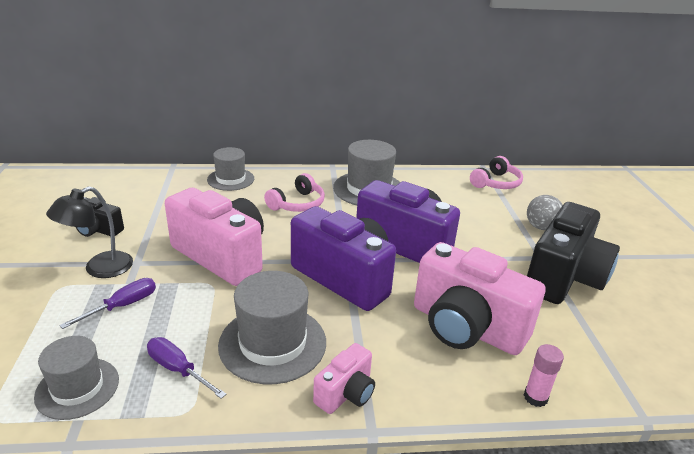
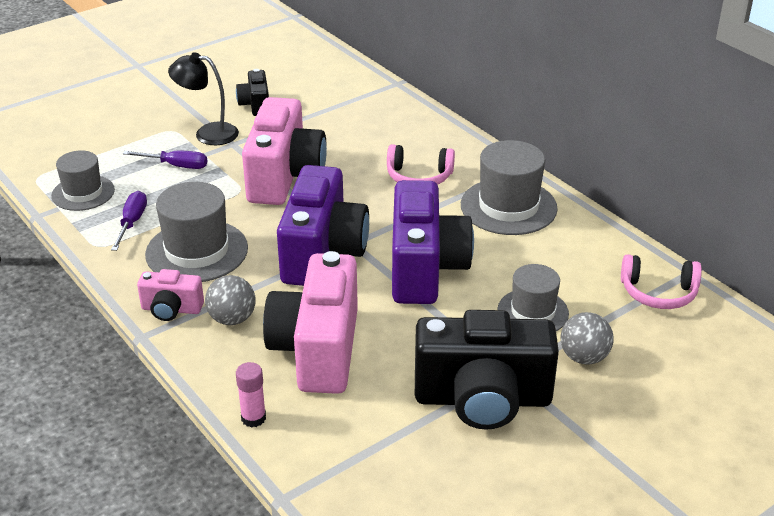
camera: 60 degrees right, 5 degrees up
grey hat [207,147,254,191] -> grey hat moved to [497,264,569,331]
none -> grey ball [205,275,256,325]

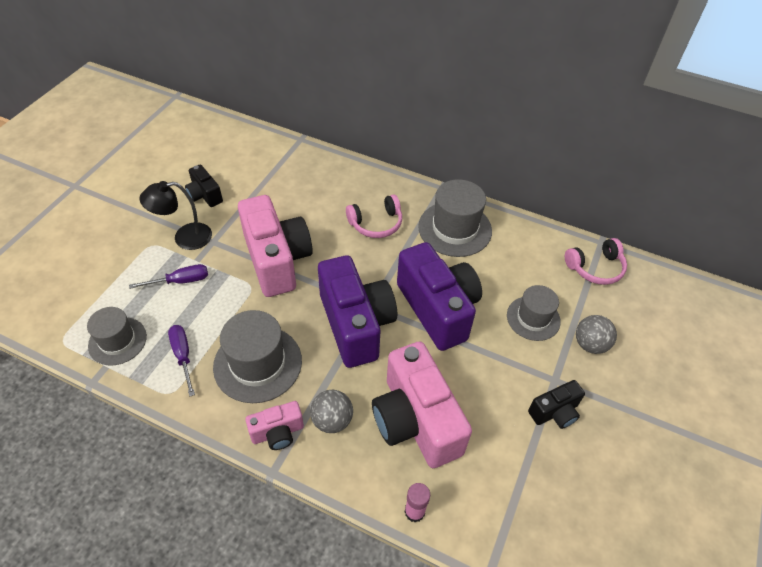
camera: 30 degrees left, 15 degrees up
black camera [415,310,559,430] -> black camera [528,380,585,429], size x0.49

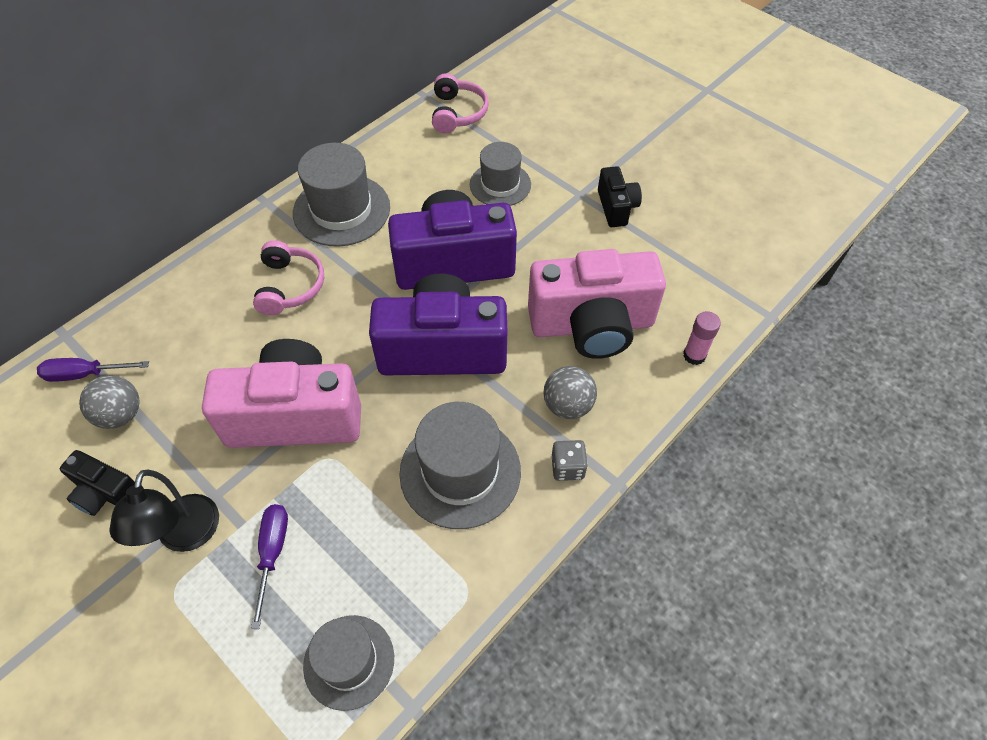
camera: 70 degrees left, 5 degrees up
purple screwdriver [168,325,195,397] -> purple screwdriver moved to [37,358,149,382]
black camera [185,165,223,207] -> black camera turned 45 degrees clockwise [60,450,135,516]
pink camera [245,401,304,450] -> grey dice [551,440,588,481]
grey ball [576,315,617,354] -> grey ball moved to [79,375,139,429]

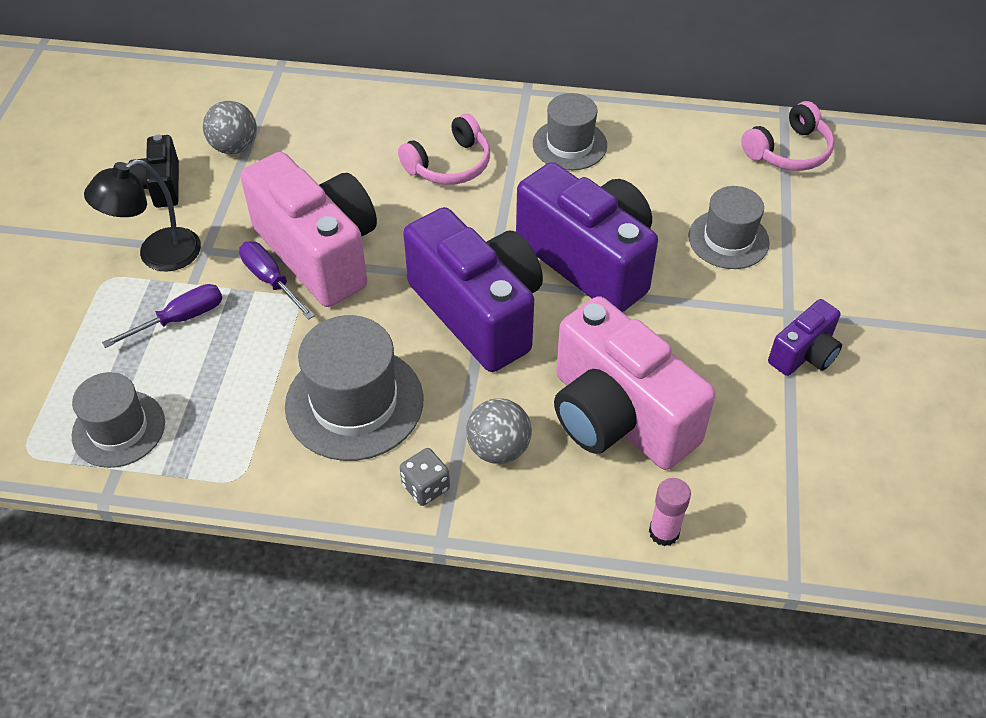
camera: 55 degrees right, 5 degrees down
purple screwdriver [37,358,149,382] -> purple screwdriver moved to [239,241,315,320]
grey hat [293,143,390,247] -> grey hat [533,93,607,170], size x0.65
black camera [598,166,642,227] -> purple camera [768,299,842,376]

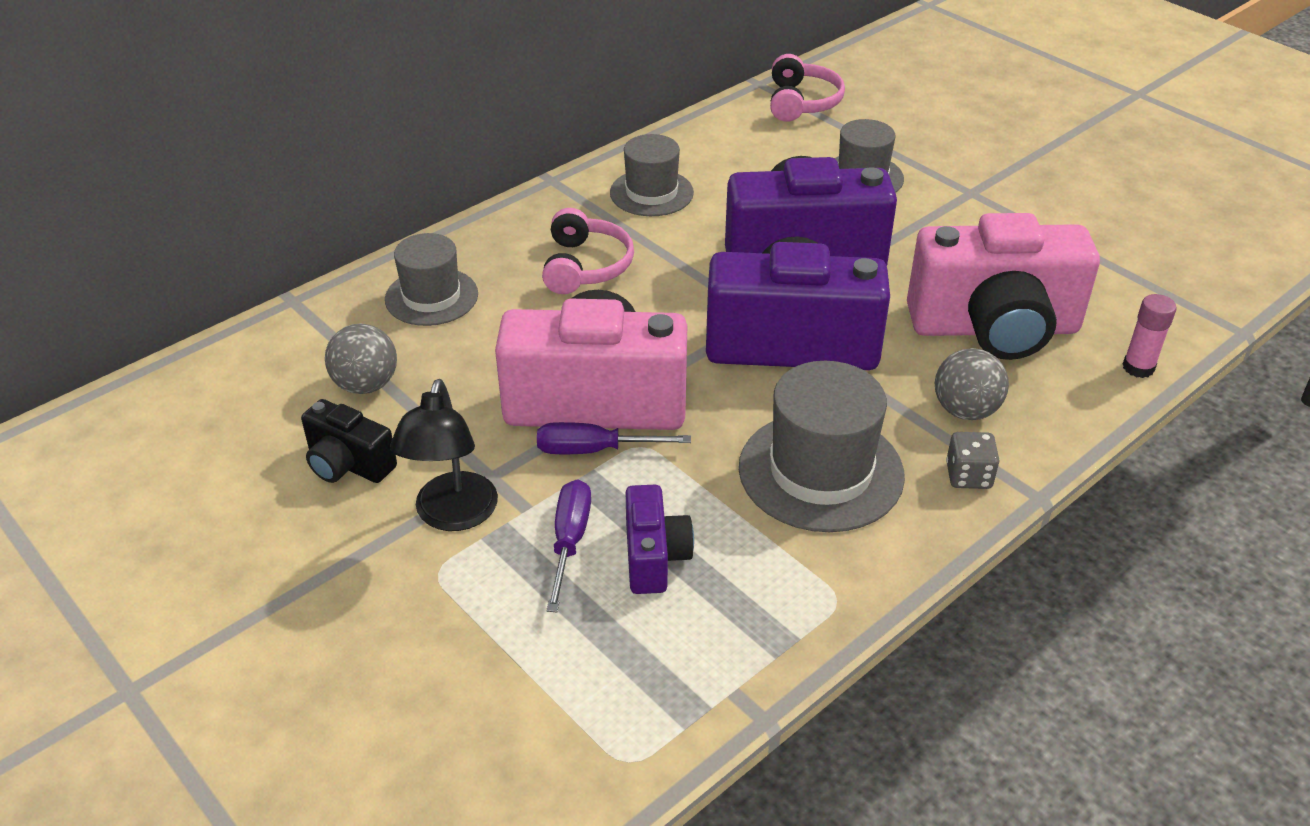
camera: 50 degrees left, 10 degrees down
grey hat [72,372,165,468] -> grey hat moved to [385,233,478,326]
purple camera [768,299,842,376] -> purple camera moved to [626,485,694,594]

